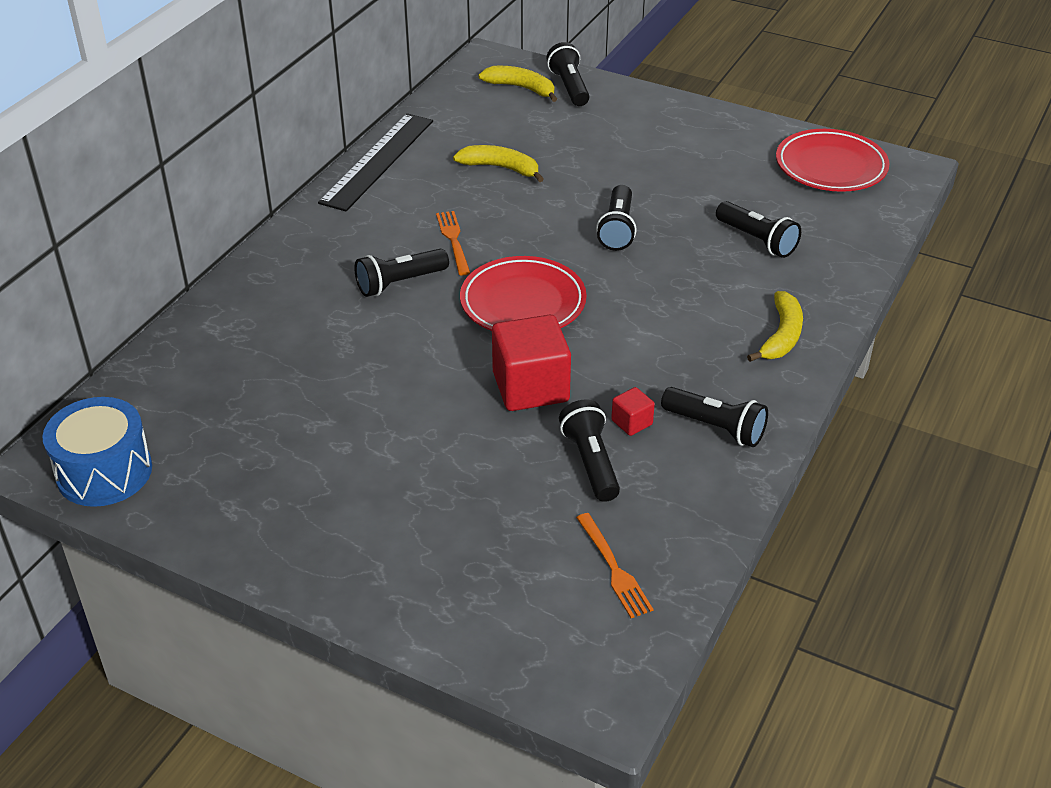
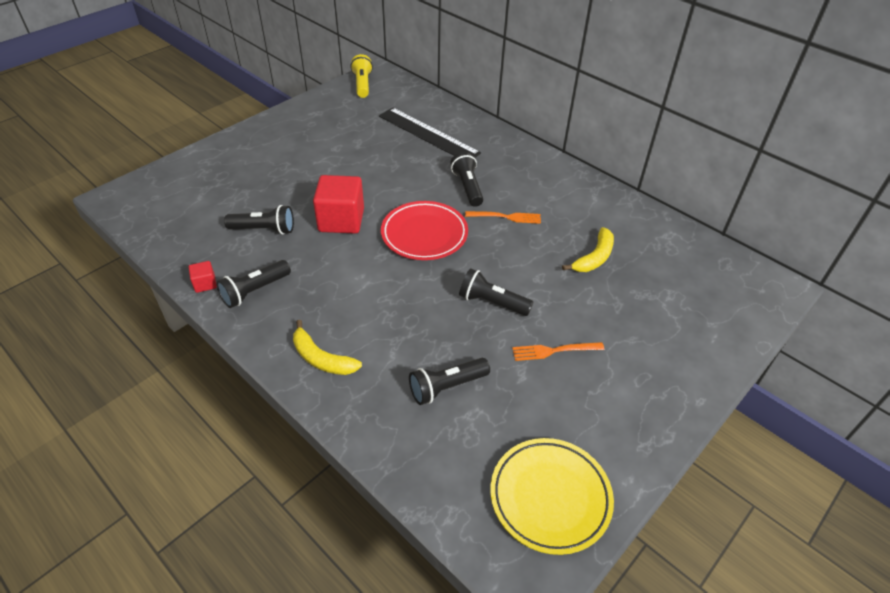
camera: 105 degrees right, 5 degrees up
blue drum [42,397,152,507] -> yellow flashlight [350,54,373,98]
black ruler [318,113,433,211] -> black ruler moved to [379,108,481,158]
yellow banana [478,66,557,102] -> none
black flashlight [546,42,589,106] -> none
orange fork [576,513,654,618] -> orange fork moved to [512,342,604,361]
red cube [611,387,655,436] -> red cube moved to [188,261,217,293]
red plate [776,129,889,192] -> yellow plate [490,438,614,555]

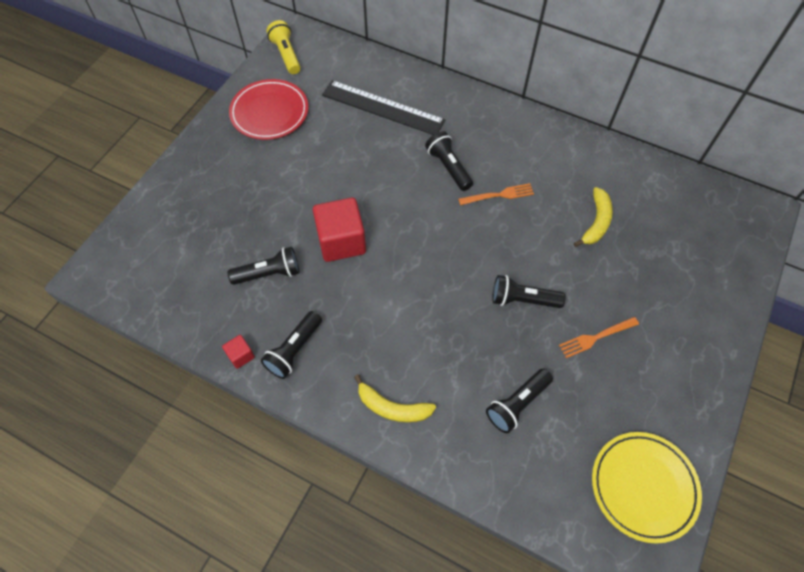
camera: 15 degrees left, 15 degrees up
red plate [381,201,468,260] -> red plate moved to [229,79,308,140]

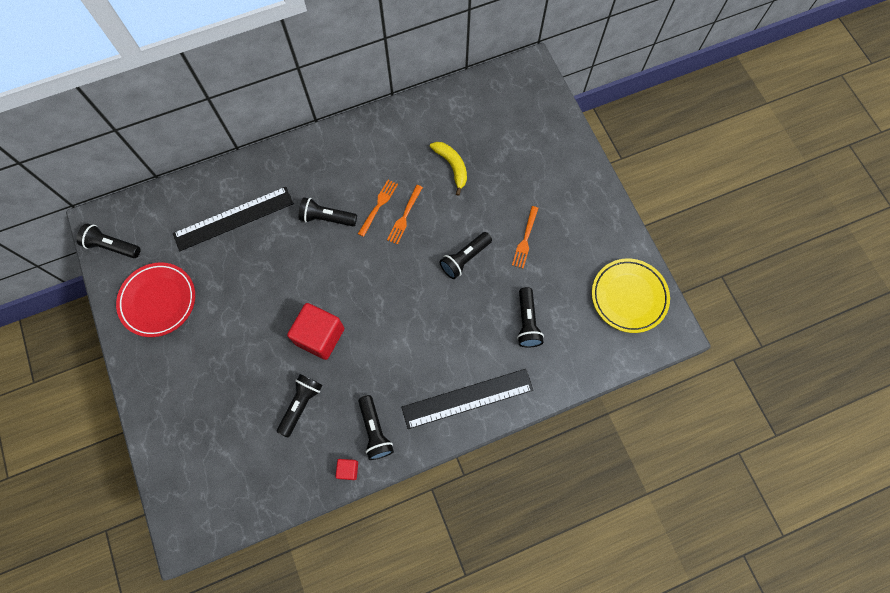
camera: 50 degrees left, 10 degrees up
yellow flashlight [266,20,301,74] -> black flashlight [77,224,141,258]
yellow banana [354,374,436,423] -> black ruler [401,369,533,429]
none -> orange fork [387,185,423,244]

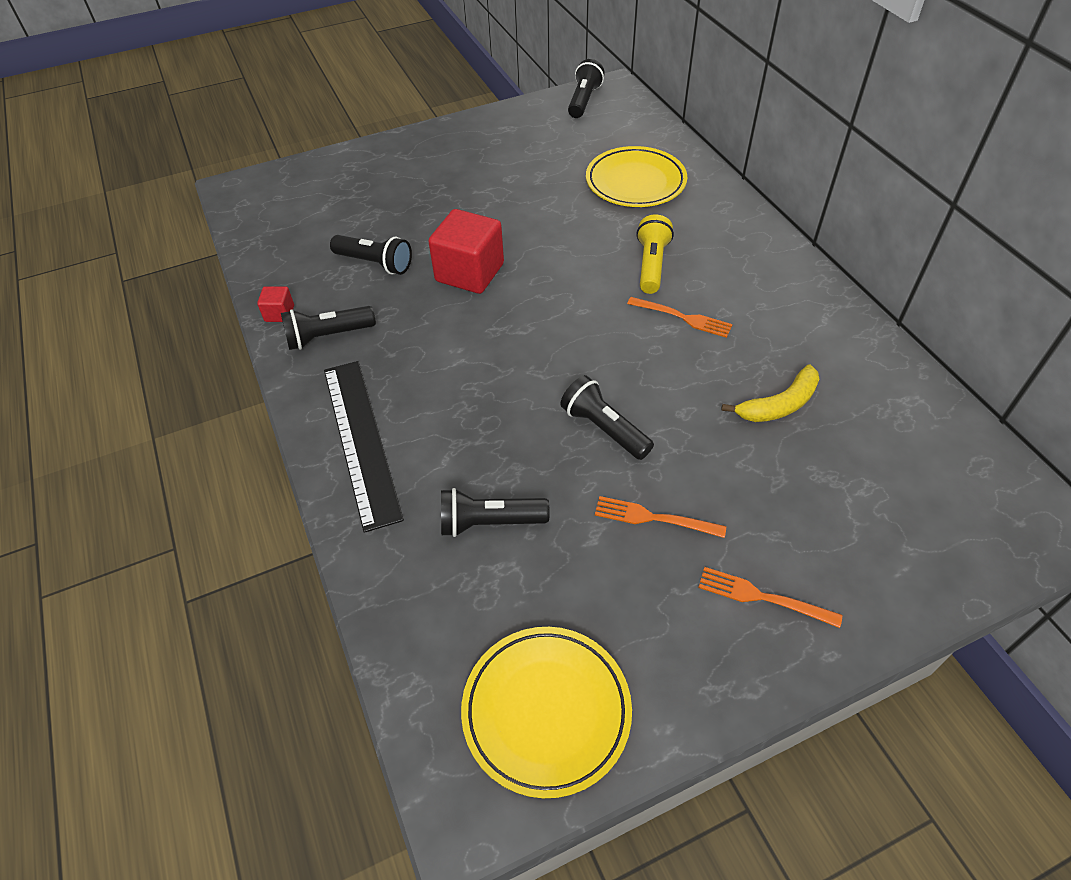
camera: 90 degrees right, 20 degrees down
red plate [116,263,195,337] -> none
black ruler [173,187,294,251] -> yellow plate [586,146,687,207]
black flashlight [299,197,357,226] -> yellow flashlight [636,215,674,294]
orange fork [387,185,423,244] -> orange fork moved to [698,567,842,628]

